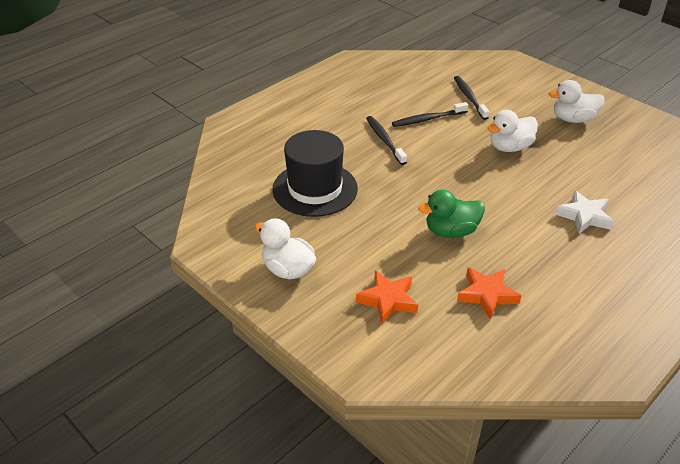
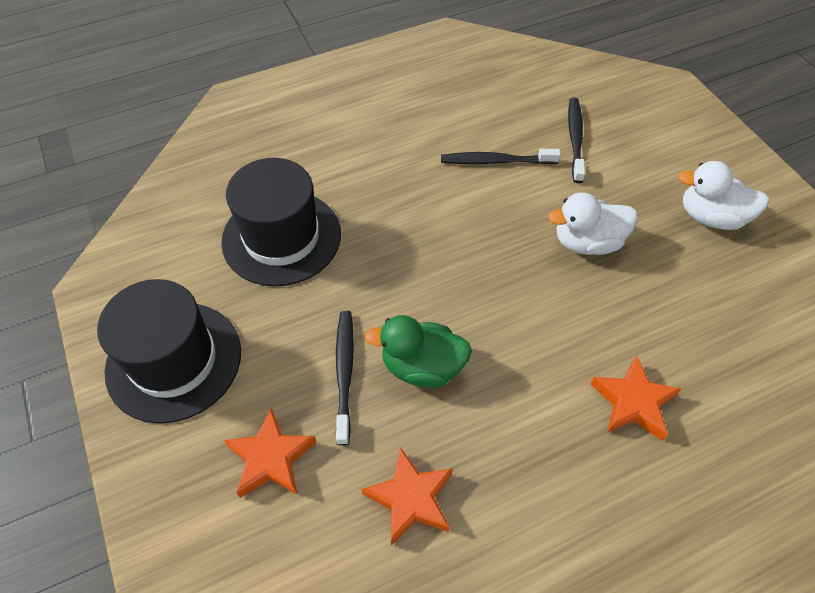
camera: 20 degrees right, 15 degrees up
white duck [255,218,316,279] -> black hat [97,279,241,424]
black toothbrush [366,116,407,165] -> black toothbrush moved to [336,311,354,445]
white star [555,190,614,234] -> orange star [590,356,681,441]

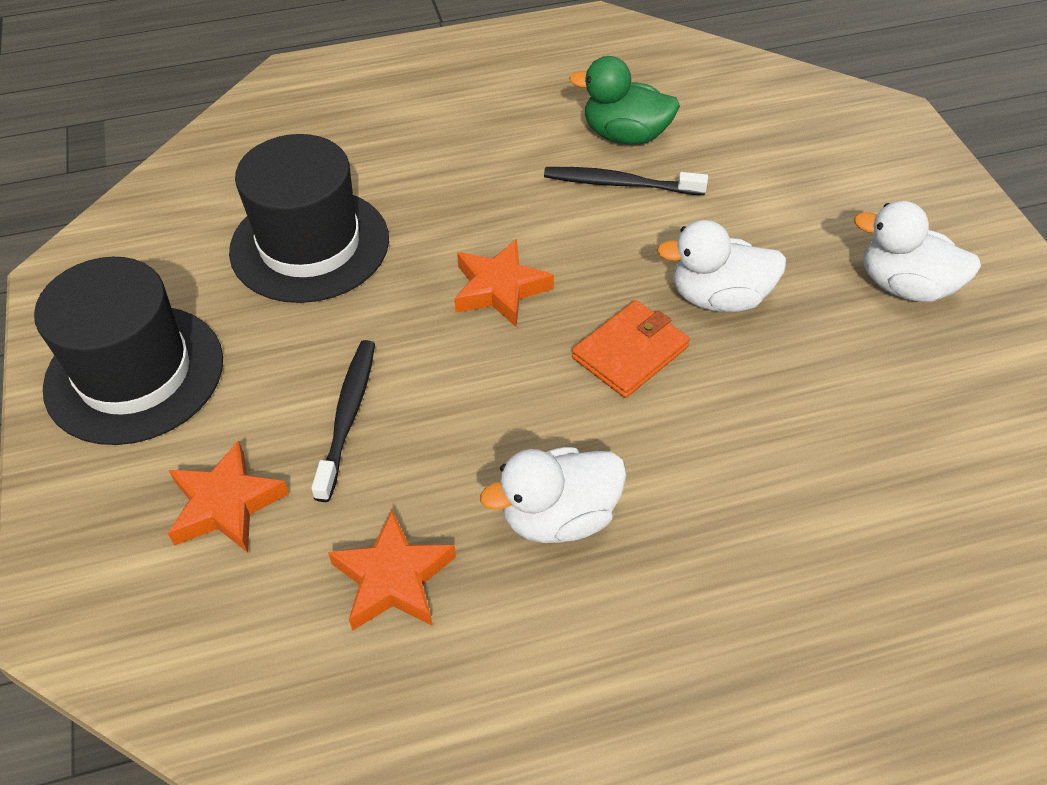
camera: 10 degrees right, 5 degrees down
green duck [364,315,472,388] -> green duck moved to [569,56,680,145]
black toothbrush [568,98,585,183] -> none
orange star [590,356,681,441] -> orange star moved to [454,239,554,327]
none -> white duck [480,447,627,543]
none -> orange wallet [572,300,690,398]

